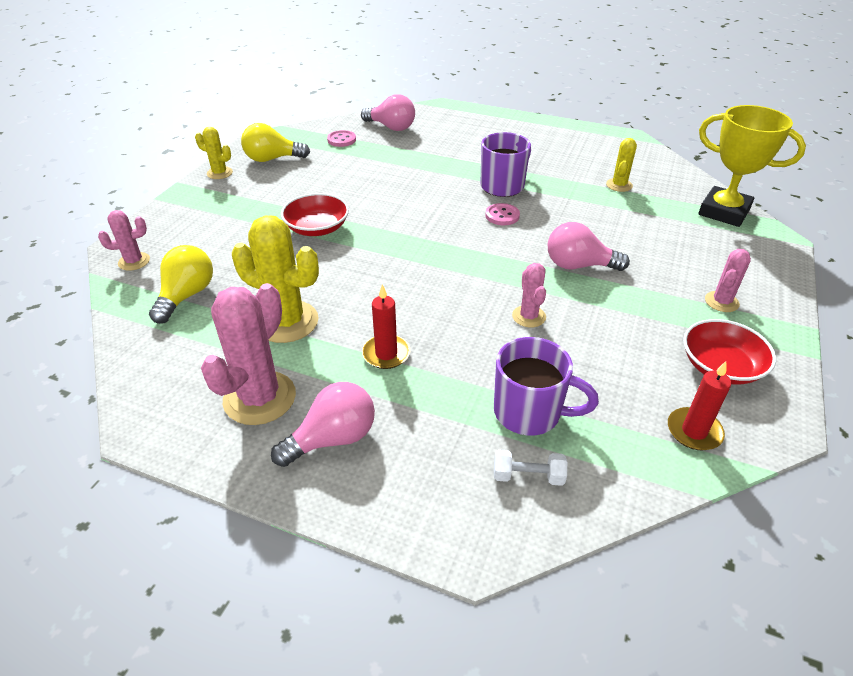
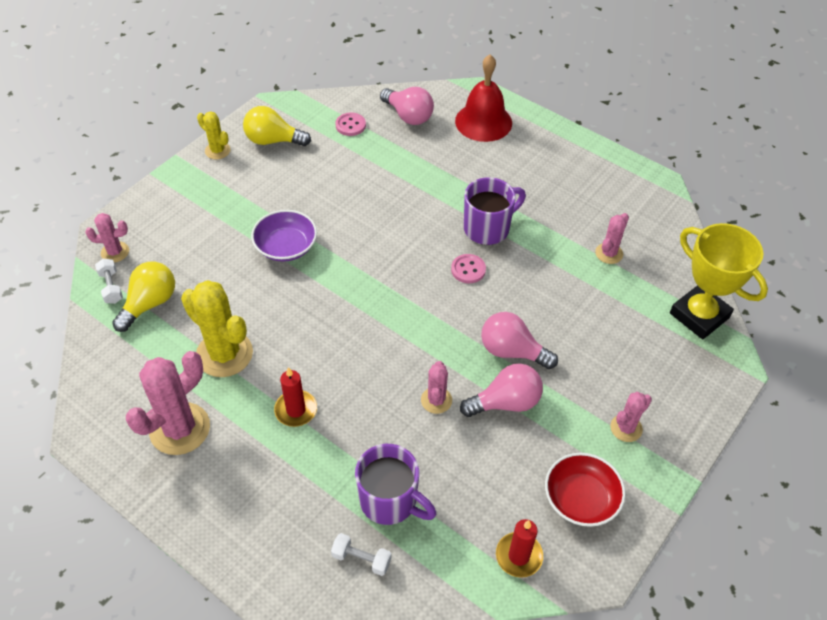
camera: 15 degrees right, 10 degrees up
pink light bulb [271,382,375,467] -> pink light bulb moved to [460,364,543,417]
red bowl [281,193,349,236] -> purple bowl [251,210,317,262]
yellow cactus [606,138,637,192] -> pink cactus [595,213,629,264]
none -> white dumbbell [95,259,123,304]
none -> red bell [455,54,512,142]

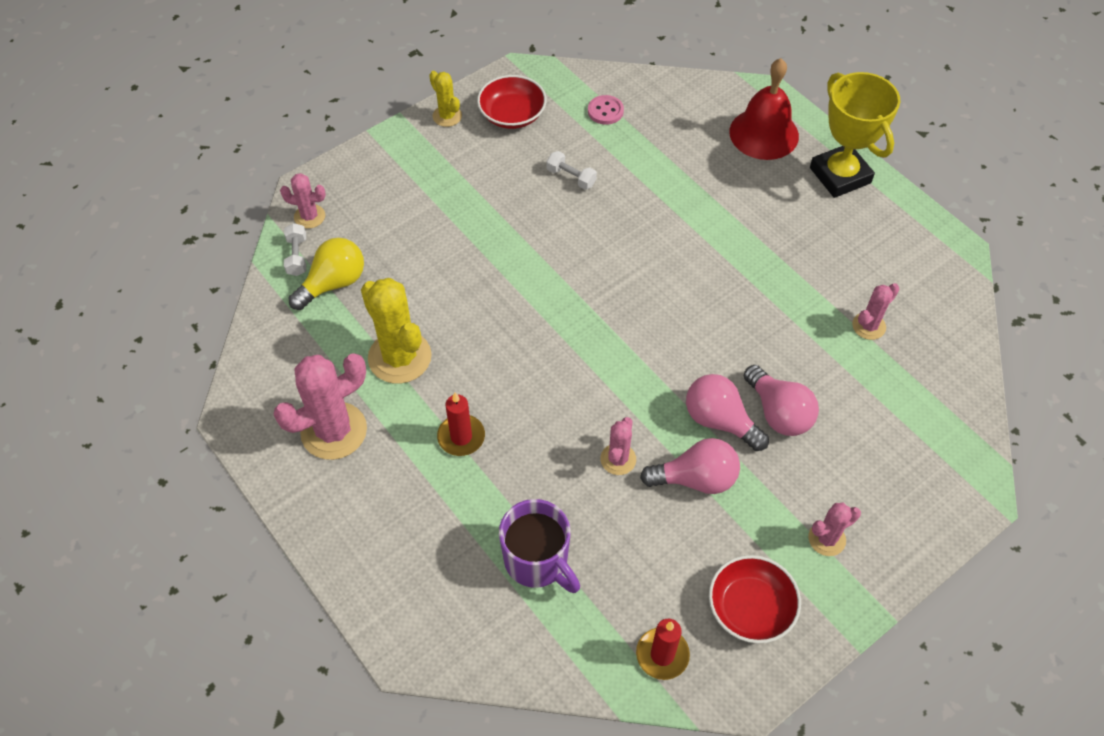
camera: 15 degrees right, 5 degrees up
yellow light bulb [243,106,311,146] -> red bowl [477,75,547,129]
purple bowl [251,210,317,262] -> none
white dumbbell [331,533,392,576] -> white dumbbell moved to [547,151,597,190]
pink light bulb [380,87,434,125] -> pink light bulb moved to [744,365,819,436]
pink button [451,254,486,284] -> none
purple mug [464,177,526,245] -> none
yellow trophy [670,223,768,339] -> yellow trophy moved to [810,72,900,198]

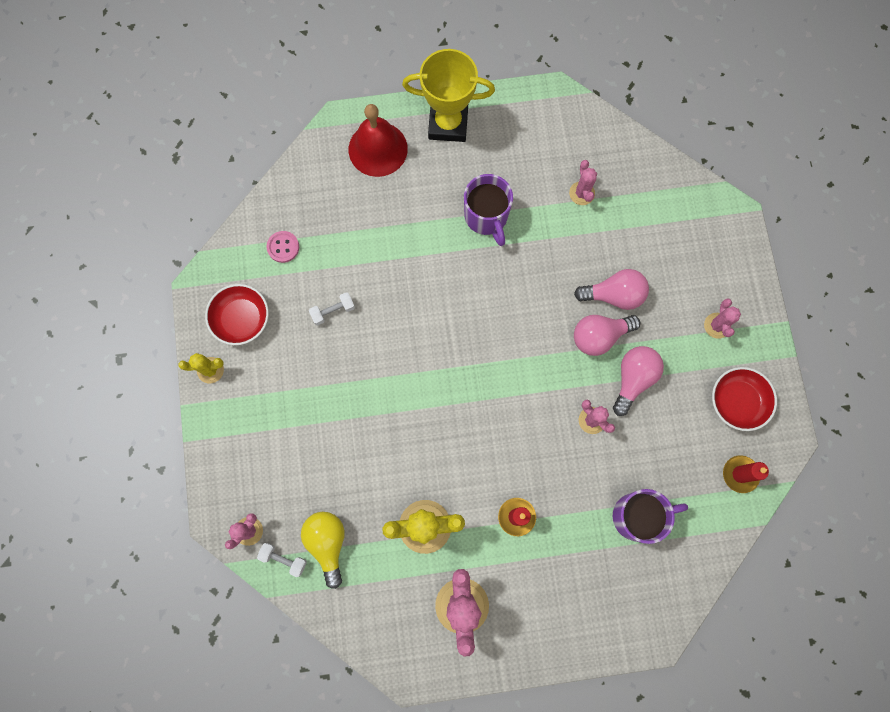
camera: 60 degrees left, 20 degrees up
none -> purple mug [464,174,513,246]

